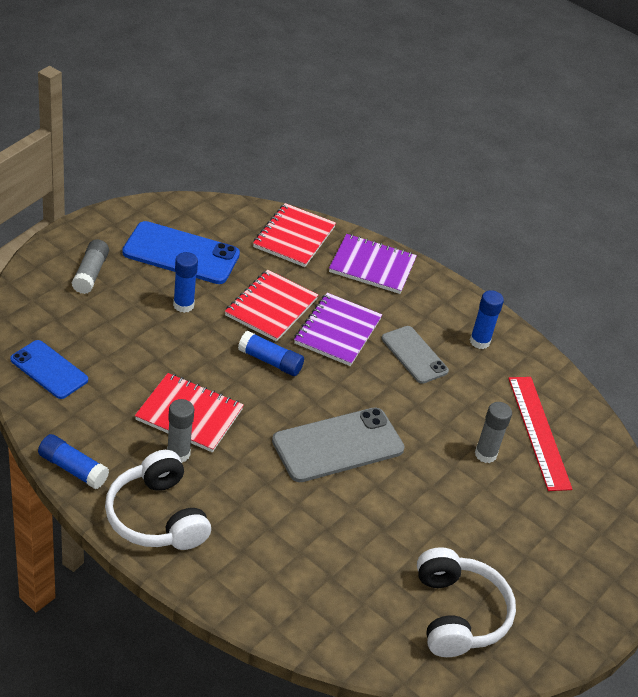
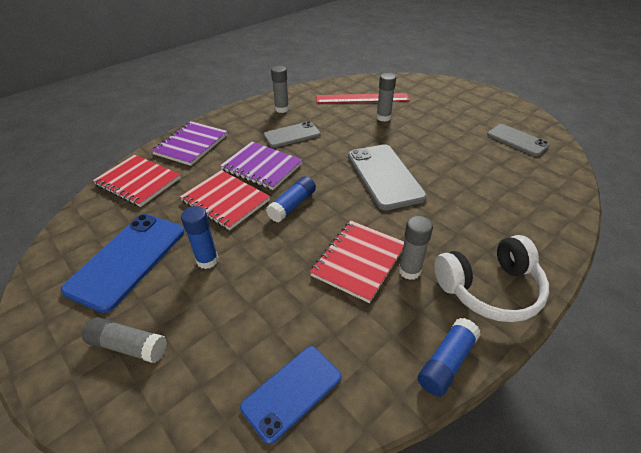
camera: 75 degrees left, 0 degrees up
white headphones [417,547,516,657] -> grey phone [487,124,550,156]
blue glue stick [470,290,504,349] -> grey glue stick [271,66,289,113]

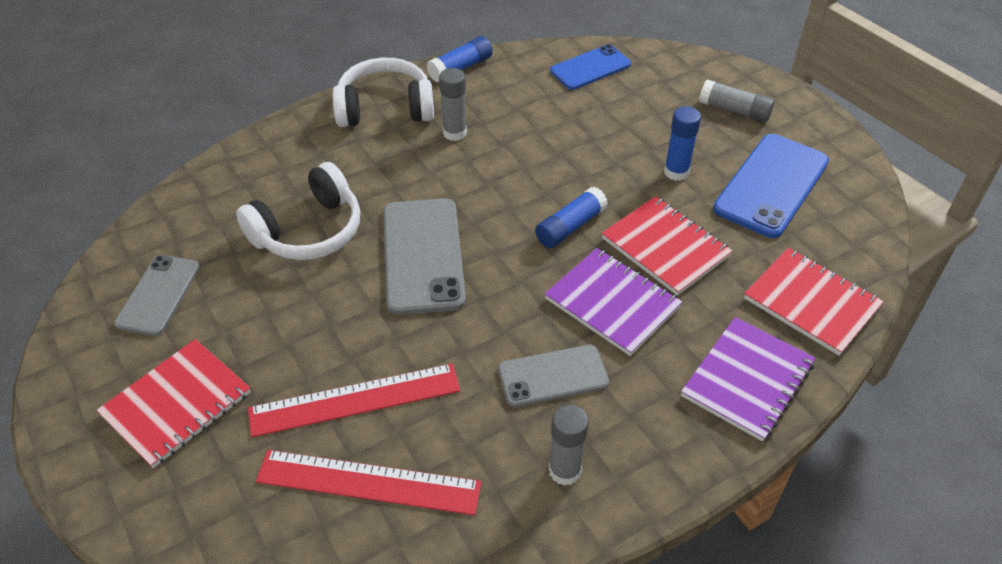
camera: 170 degrees left, 5 degrees up
red notebook [310,221,404,303] -> red notebook moved to [97,339,251,468]
grey glue stick [376,73,396,122] -> red ruler [248,364,460,437]
grey phone [487,124,550,156] -> grey phone turned 45 degrees clockwise [114,255,200,336]
none -> white headphones [236,162,360,260]

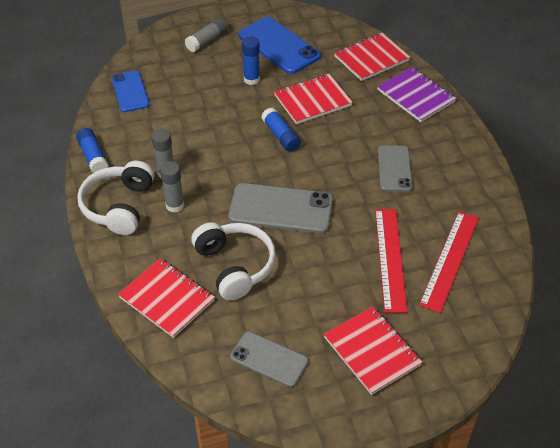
camera: 75 degrees left, 0 degrees up
purple notebook [545,248,682,356] -> none
grey glue stick [549,405,589,486] -> grey glue stick moved to [160,161,184,213]
none -> red notebook [118,258,215,338]

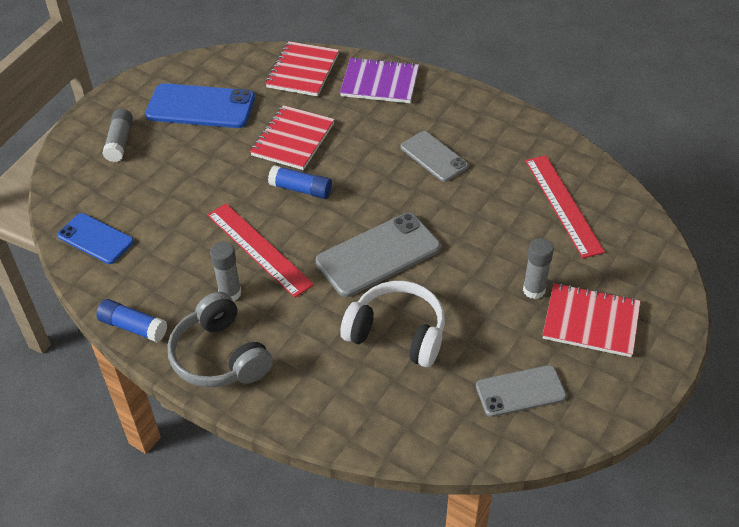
camera: 40 degrees left, 0 degrees up
white headphones [77,161,154,235] -> grey headphones [168,292,273,388]
red notebook [118,258,215,338] -> none
grey glue stick [160,161,184,213] -> grey glue stick moved to [523,238,554,299]
blue glue stick [242,37,260,85] -> none
red ruler [375,209,408,313] -> red ruler moved to [207,203,314,298]

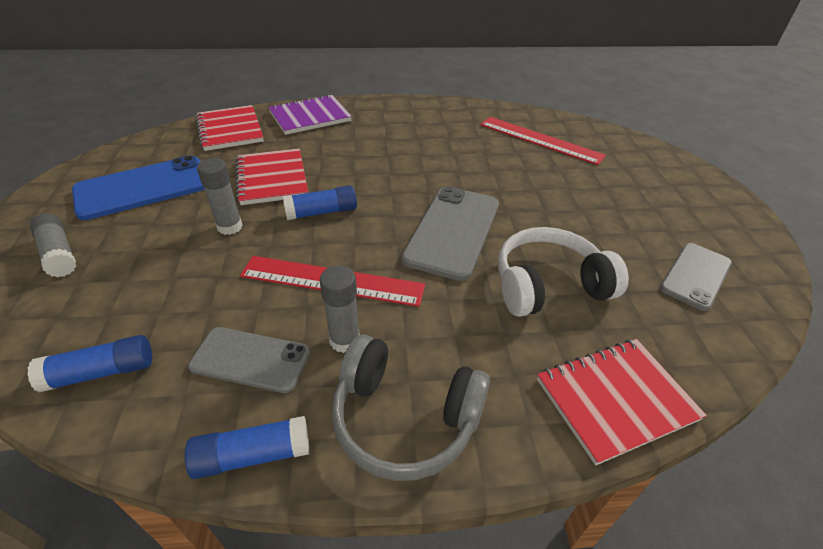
camera: 40 degrees left, 5 degrees down
blue phone [57,213,134,264] -> blue glue stick [27,335,152,393]
grey phone [401,131,469,182] -> grey phone moved to [188,327,310,393]
grey glue stick [523,238,554,299] -> grey glue stick moved to [197,158,243,235]
red notebook [543,283,641,357] -> red notebook moved to [537,339,707,466]

